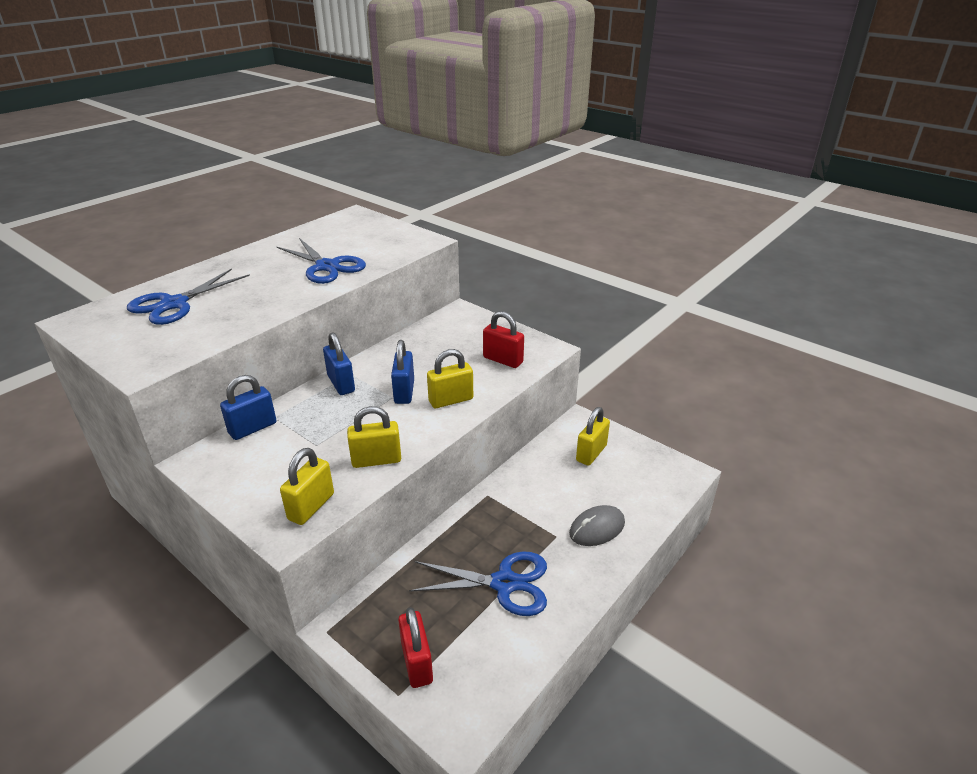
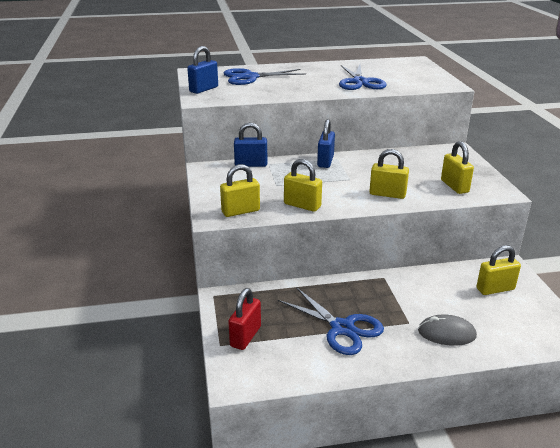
camera: 40 degrees right, 5 degrees down
blue padlock [391,340,414,404] -> blue padlock moved to [187,46,218,94]
red padlock [483,311,524,368] -> yellow padlock [441,141,474,194]

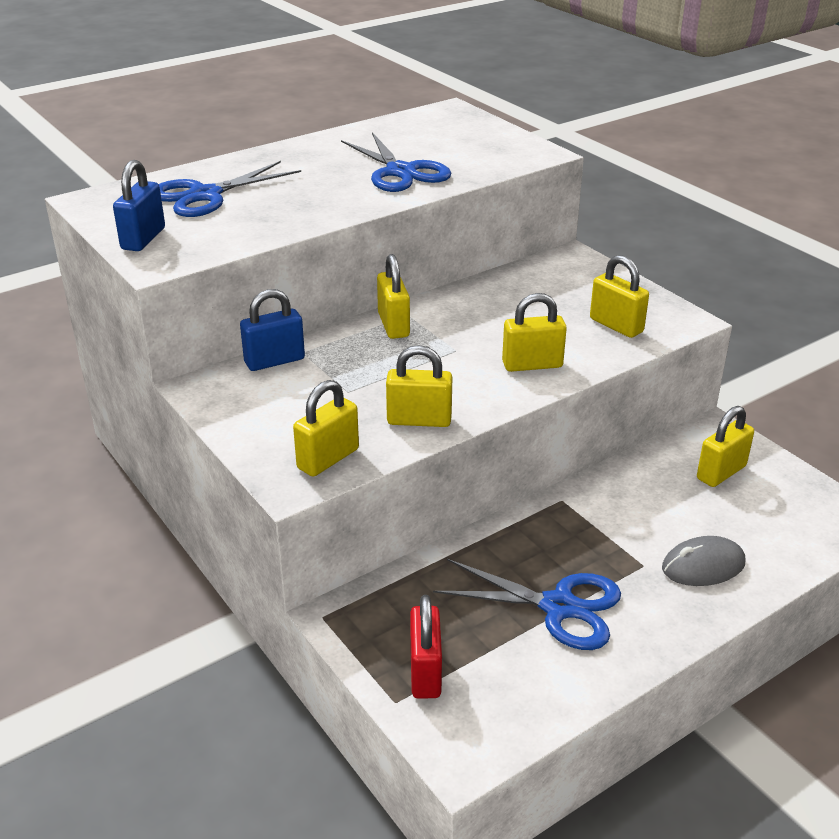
camera: 25 degrees left, 5 degrees up
blue padlock [317,119,335,168] -> yellow padlock [377,254,410,339]

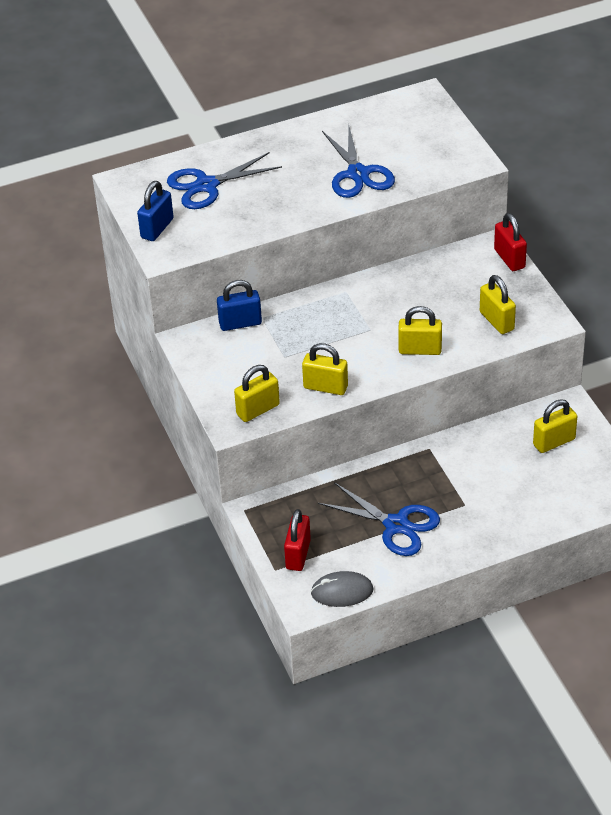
camera: 15 degrees right, 10 degrees up
yellow padlock [377,254,410,339] -> none
grey mouse [662,536,745,586] -> grey mouse moved to [311,571,373,607]
none -> red padlock [494,213,527,271]

